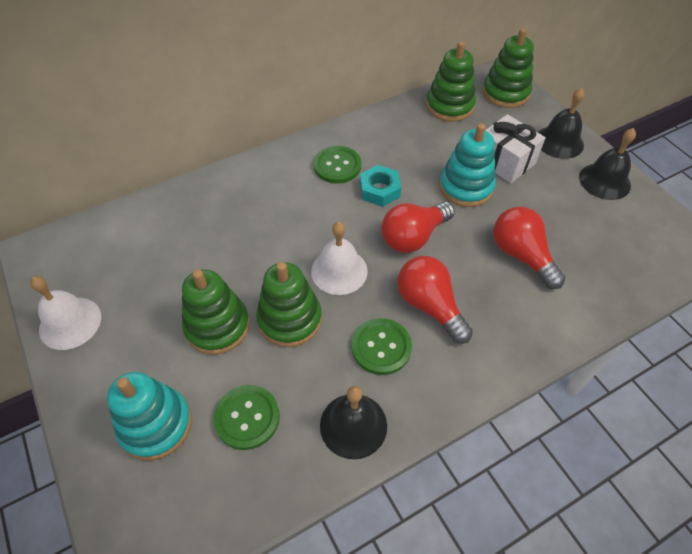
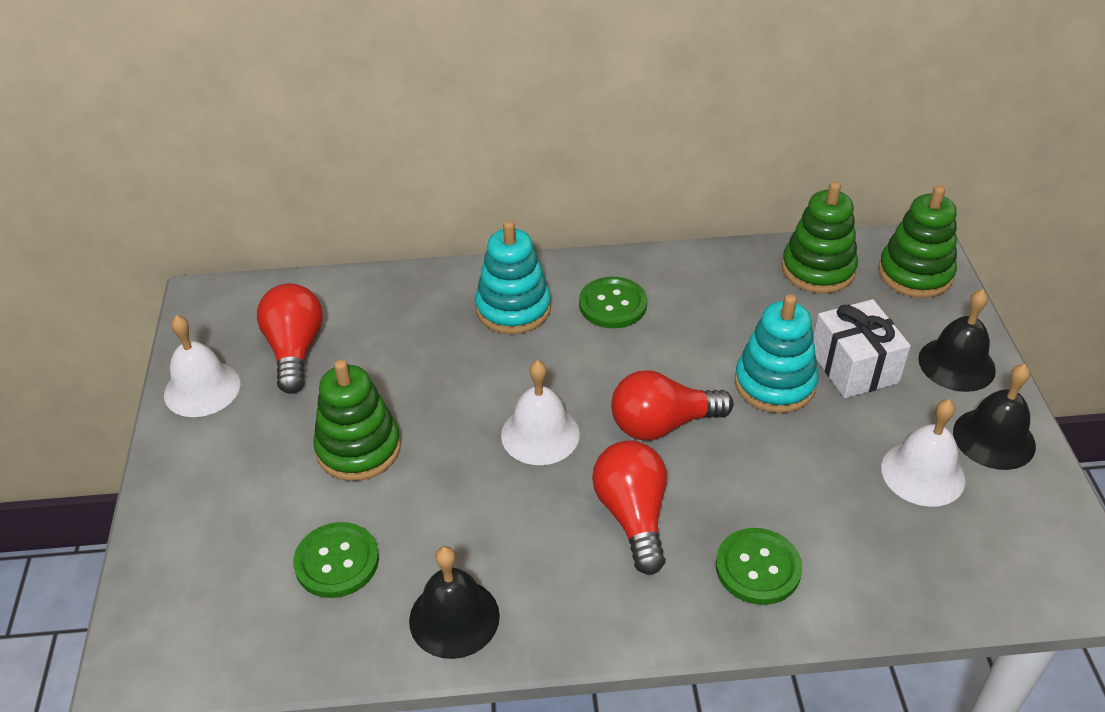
camera: 25 degrees right, 10 degrees down
turquoise stacking toy [107,372,192,460] -> turquoise stacking toy moved to [475,221,551,334]
green stacking toy [256,262,322,347] -> none
green button [352,318,412,375] -> green button moved to [716,528,802,605]
turquoise nut [360,165,401,207] -> none
red light bulb [493,207,565,289] -> red light bulb moved to [257,283,323,394]
none -> white bell [881,399,965,507]

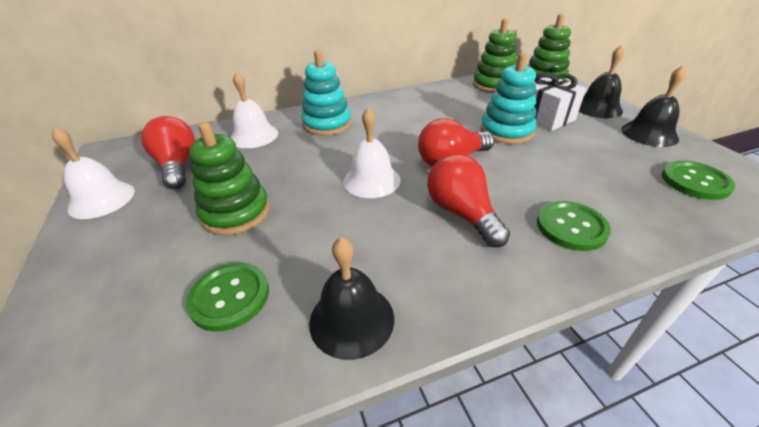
camera: 15 degrees left, 5 degrees down
green button [579,276,647,328] -> green button moved to [662,161,735,200]
white bell [881,399,965,507] -> white bell moved to [230,72,278,148]

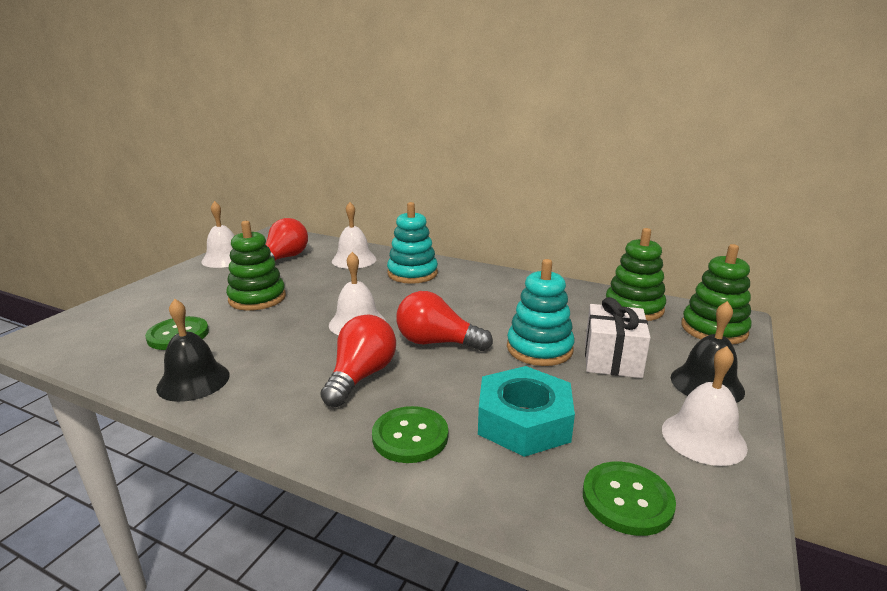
camera: 45 degrees right, 15 degrees down
black bell [621,66,686,147] -> white bell [662,346,748,466]
none -> turquoise nut [478,366,575,457]

